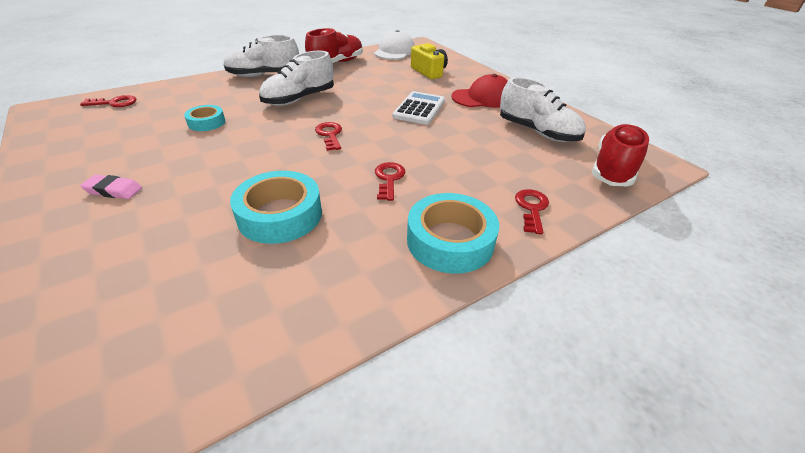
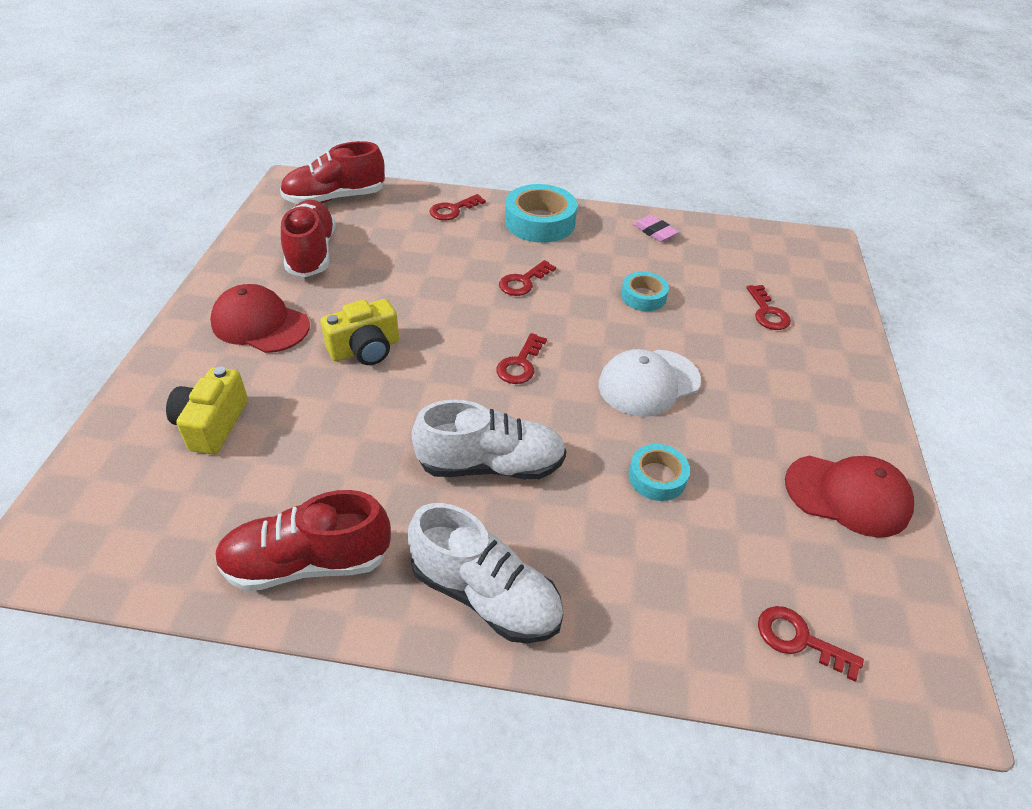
camera: 140 degrees left, 5 degrees up
pink eraser [80,175,142,199] -> pink eraser moved to [633,215,679,242]
turquoise tape [230,171,322,244] -> turquoise tape [621,272,669,311], size x0.58
white cap [374,30,415,60] -> white cap moved to [598,349,701,417]
white calculator [393,91,445,125] -> yellow camera [321,299,399,365]
white shoe [500,77,586,142] -> red shoe [281,200,336,277]
none -> red key [746,285,791,330]
none -> red cap [785,455,914,538]

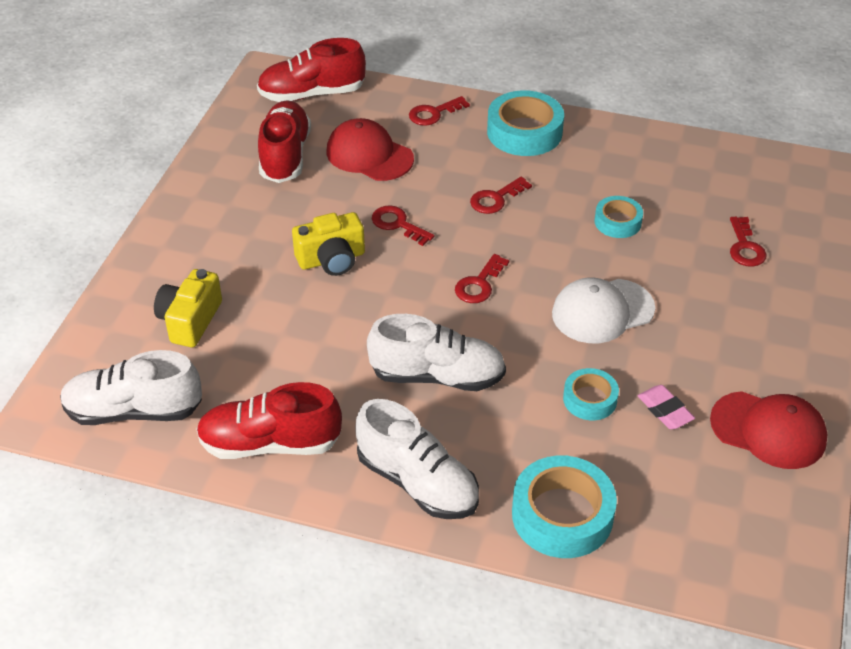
camera: 10 degrees right, 0 degrees up
red cap [210,284,310,353] -> red cap moved to [326,118,414,181]
pink eraser [633,215,679,242] -> pink eraser moved to [638,385,695,429]
red key [758,606,864,682] -> red key moved to [372,205,434,246]
none -> white shoe [60,350,202,425]
none -> turquoise tape [512,455,617,558]

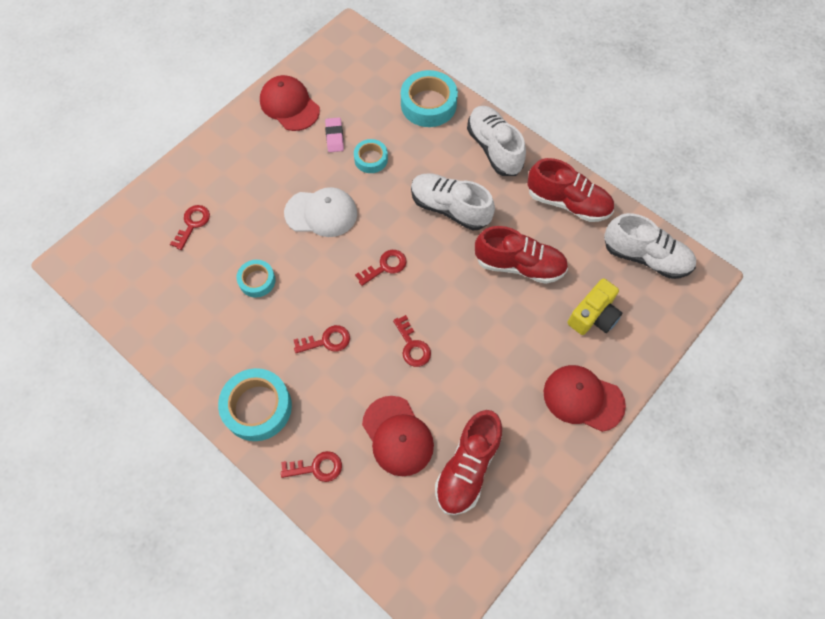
camera: 155 degrees left, 20 degrees up
red shoe [257,38,366,102] -> red shoe moved to [475,226,568,284]
yellow camera [292,212,365,276] -> none
none -> red cap [544,365,626,432]

